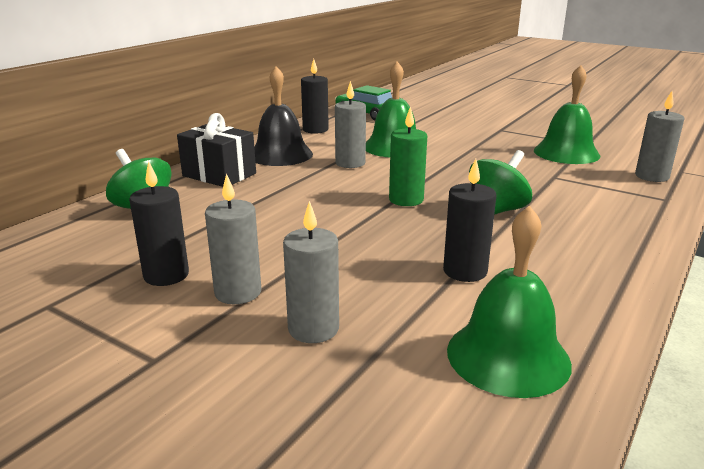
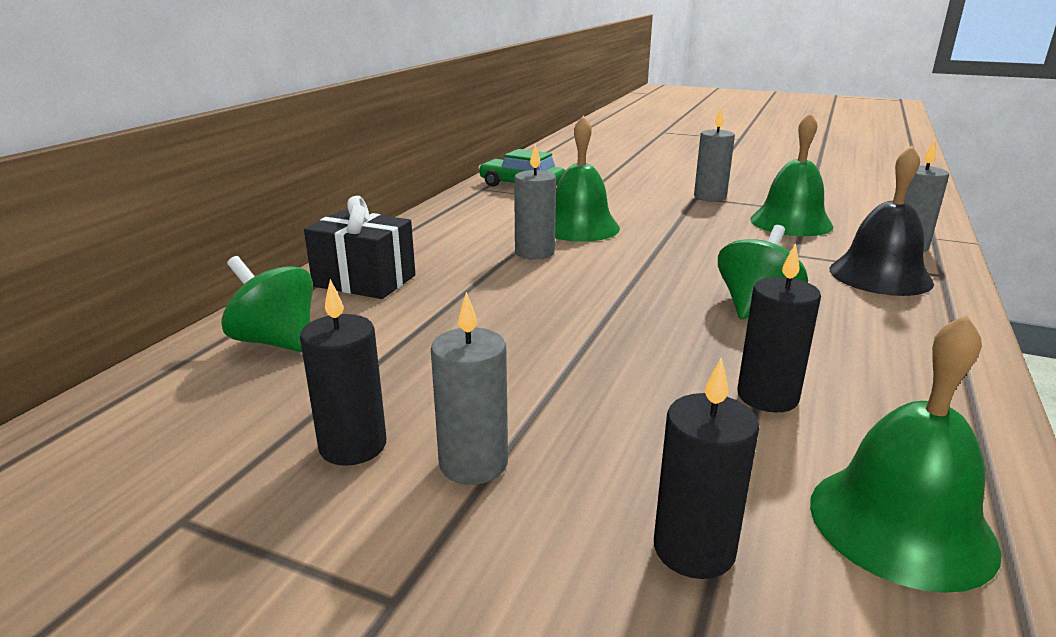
camera: 10 degrees left, 0 degrees up
black bell [254,66,313,166] -> black bell moved to [830,146,934,296]
grey candle [283,201,339,343] -> grey candle moved to [694,108,735,202]
black candle [301,59,329,134] -> black candle moved to [654,357,759,579]
green candle [389,107,427,206] -> none

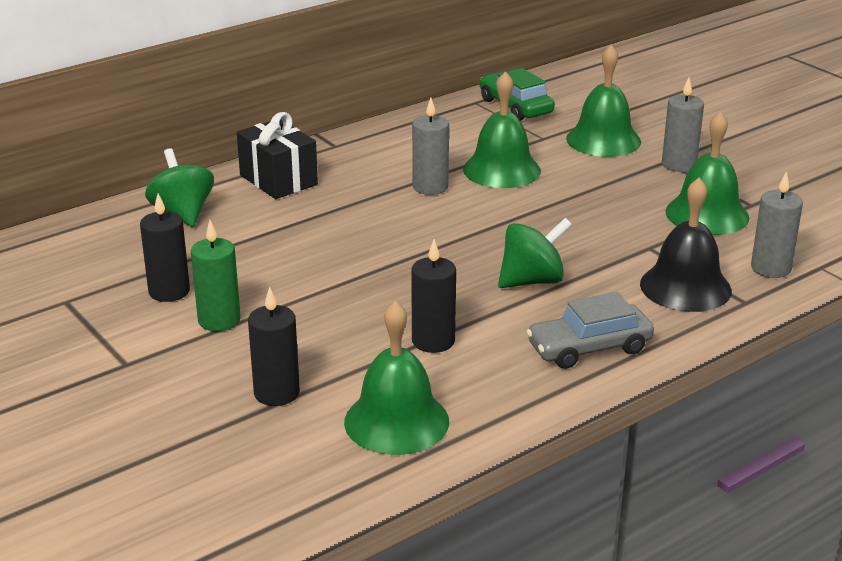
camera: 30 degrees right, 5 degrees up
grey candle [431,292,508,485] -> green candle [191,220,241,331]
none -> grey car [526,292,654,369]
none -> green bell [566,45,641,157]

